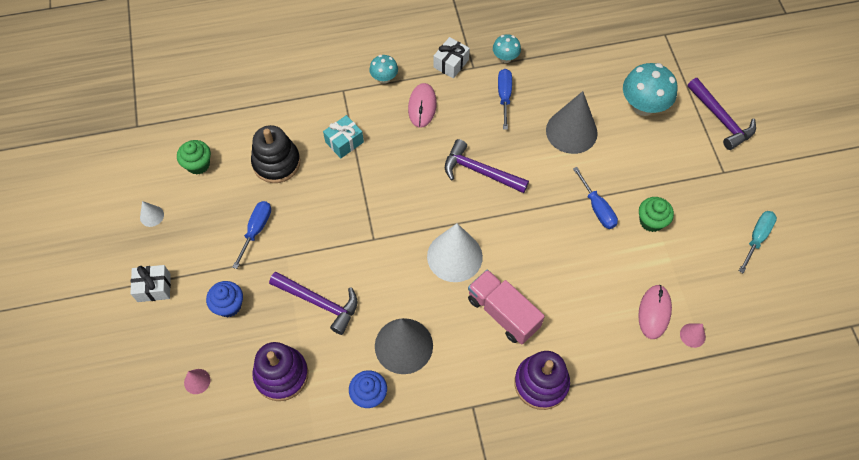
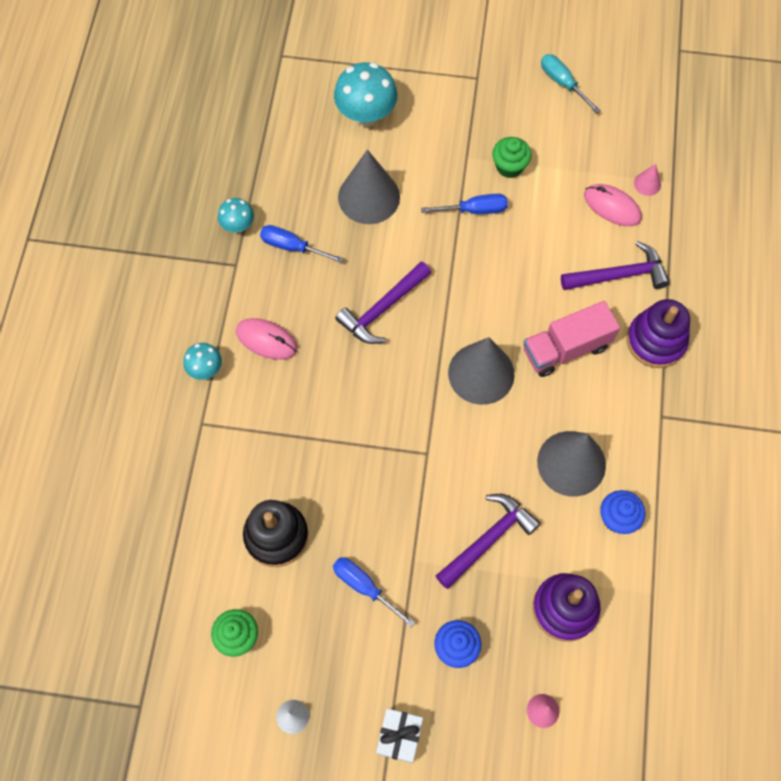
camera: 70 degrees left, 5 degrees up
turquoise gift [323,115,364,158] -> none
white cone [427,223,483,282] -> grey cone [448,337,515,405]
white gift [434,37,470,79] -> none
purple hammer [687,78,756,150] -> purple hammer moved to [561,241,670,290]

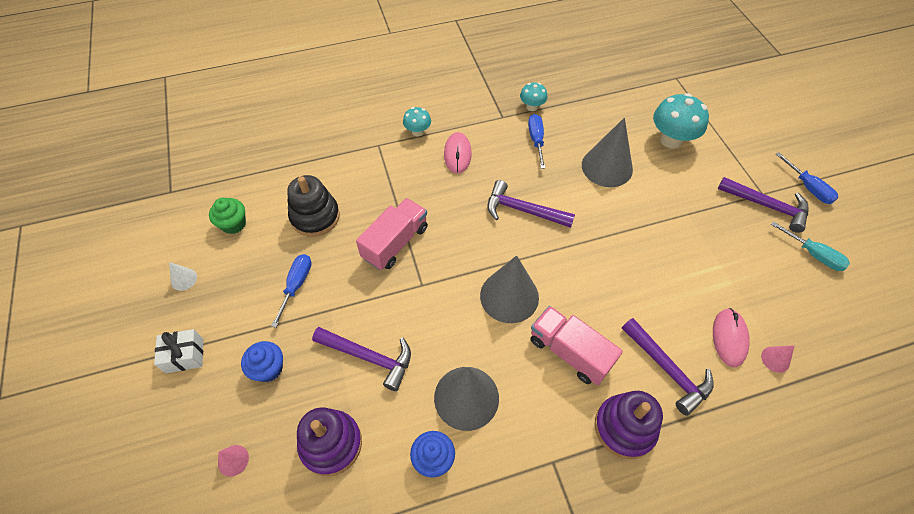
camera: 65 degrees right, 10 degrees down
blue screwdriver [421,194,508,214] -> blue screwdriver moved to [776,152,838,204]
green cupcake [492,137,532,178] -> none
turquoise screwdriver [541,54,601,113] -> turquoise screwdriver turned 105 degrees clockwise [771,221,850,271]
none -> pink truck [356,198,428,270]
none -> purple hammer [718,177,808,233]

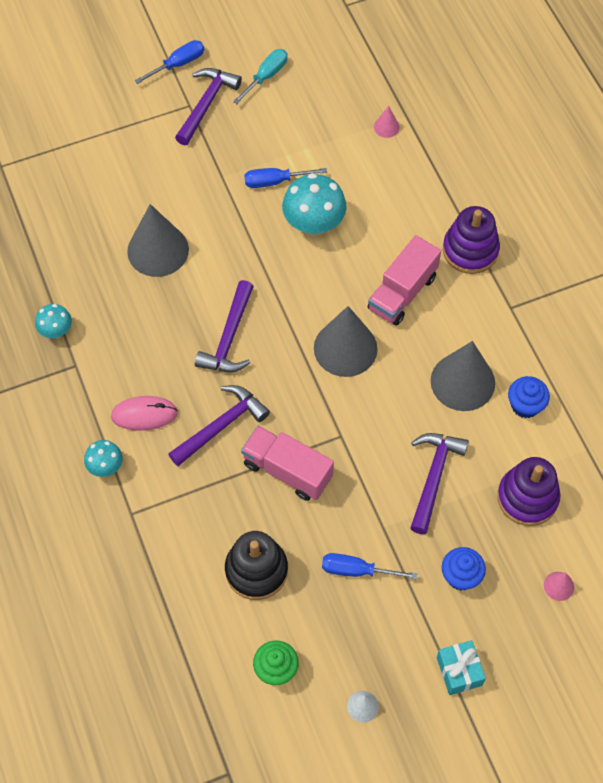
camera: 95 degrees left, 5 degrees up
white gift [154,329,203,373] -> turquoise gift [437,640,486,695]
blue screwdriver [528,114,546,169] -> blue screwdriver moved to [244,168,327,188]
purple hammer [622,318,714,416] -> purple hammer moved to [168,385,270,466]
turquoise mushroom [653,93,709,148] -> turquoise mushroom moved to [282,173,347,236]
pink mouse [713,308,749,367] -> none

